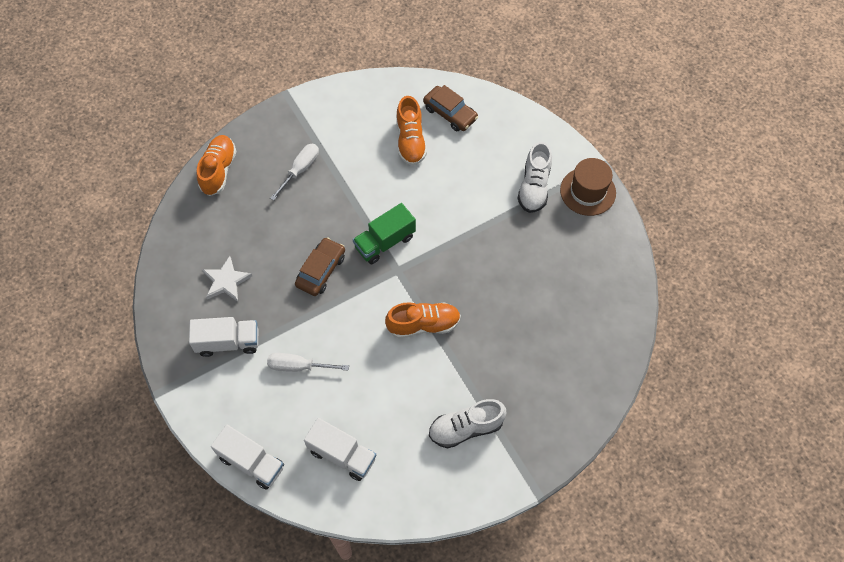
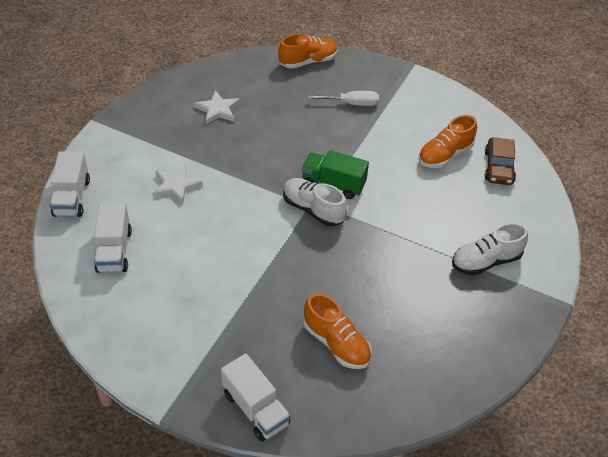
camera: 55 degrees right, 15 degrees down
white truck [189,317,258,357] -> white truck moved to [221,353,291,441]
white screwdriver [267,353,349,372] -> white star [153,164,203,204]
brown car [295,237,345,296] -> none
orange shoe [385,302,461,339] -> orange shoe moved to [304,293,372,369]
white shoe [429,399,507,448] -> white shoe moved to [283,178,347,227]
brown hat [560,158,616,216] -> none

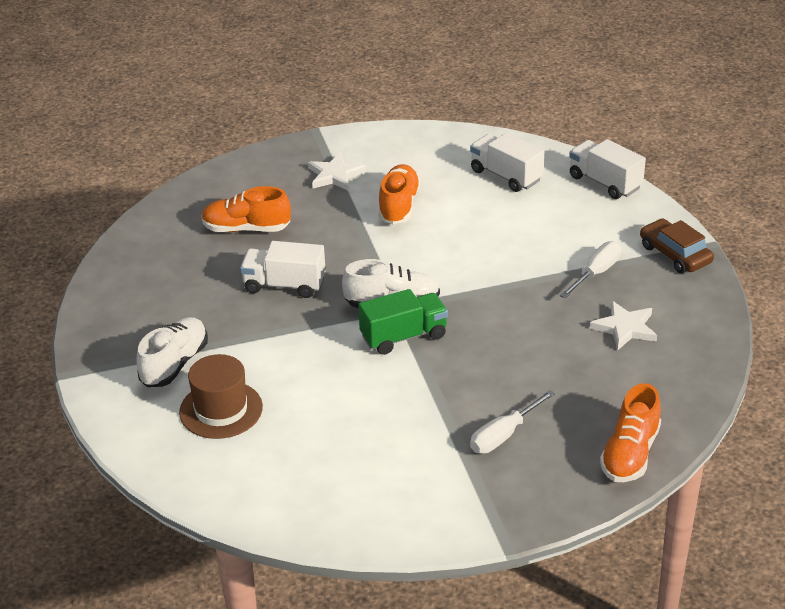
camera: 140 degrees right, 10 degrees down
white star [153,164,203,204] -> white star moved to [308,152,366,191]
white truck [221,353,291,441] -> white truck moved to [240,241,326,298]
orange shoe [418,115,477,168] -> orange shoe moved to [378,164,421,224]
brown car [485,137,516,185] -> brown car moved to [640,218,714,273]
none -> brown hat [179,354,263,439]
none -> white screwdriver [560,241,622,298]

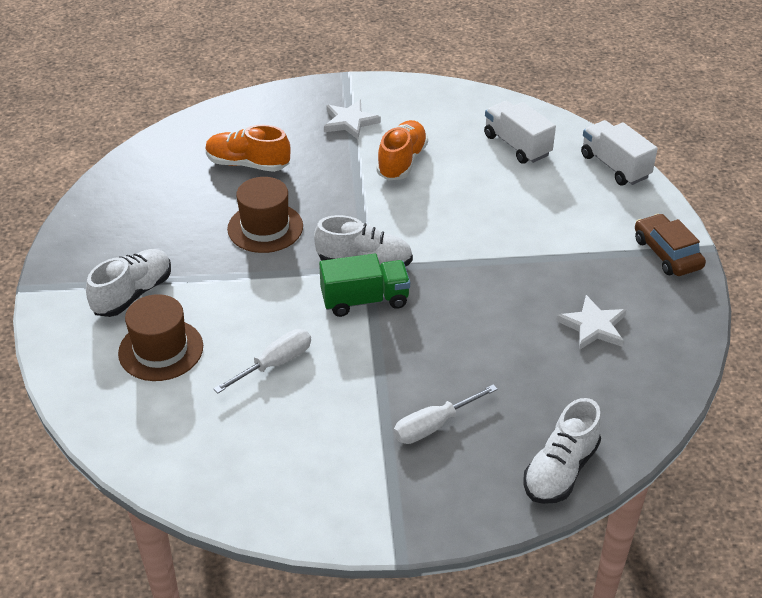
camera: 10 degrees right, 5 degrees up
white truck [240,241,326,298] -> brown hat [227,177,303,253]
white screwdriver [560,241,622,298] -> white screwdriver moved to [214,329,311,393]
orange shoe [600,383,661,482] -> white shoe [523,398,602,504]

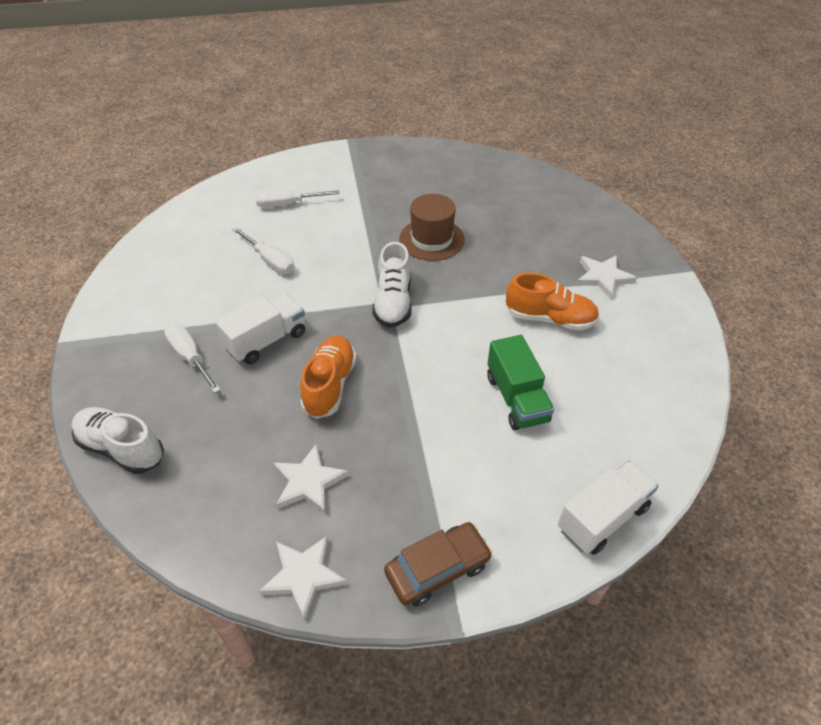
camera: 85 degrees right, 5 degrees up
white shoe [86,249,171,317] -> none
brown hat [118,294,203,381] -> white screwdriver [255,189,340,208]
orange shoe [205,125,290,172] -> orange shoe moved to [300,336,357,419]
green truck [319,254,410,317] -> green truck moved to [487,335,554,430]
white truck [484,101,556,164] -> white truck moved to [215,294,305,364]
none -> white star [259,535,347,620]

